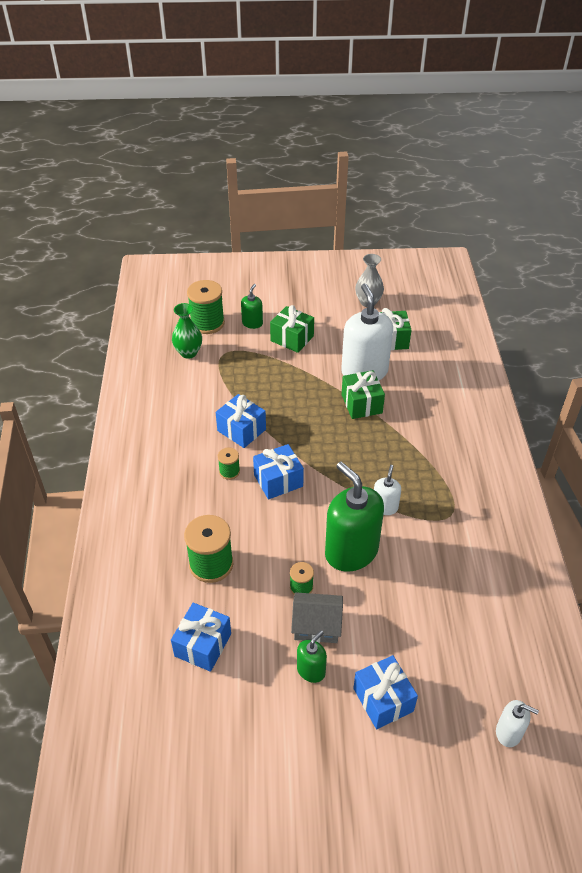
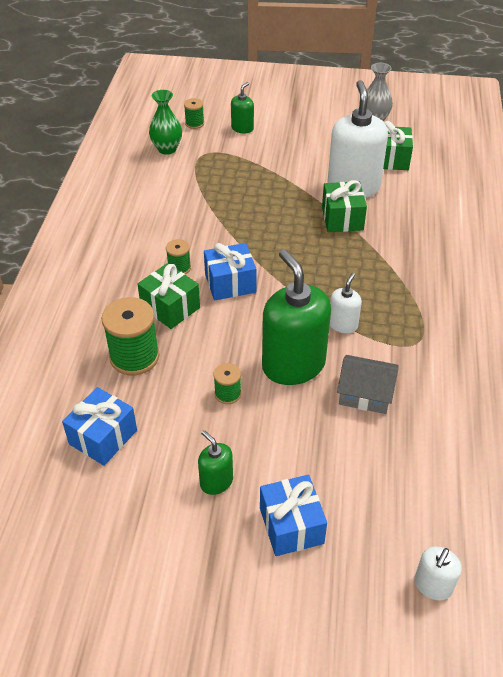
camera: 10 degrees right, 0 degrees up
green spool [187,280,225,334] -> green spool [184,98,204,129], size x0.52
blue gift [216,394,266,448] -> none
green gift [270,305,314,353] -> green gift moved to [137,263,200,329]
grey house [291,592,343,643] -> grey house moved to [337,355,399,414]
green soap dispenser [297,630,327,683] -> green soap dispenser turned 90 degrees counterclockwise [198,430,233,495]
white soap dispenser [496,700,539,747] -> white soap dispenser turned 90 degrees clockwise [414,546,462,601]

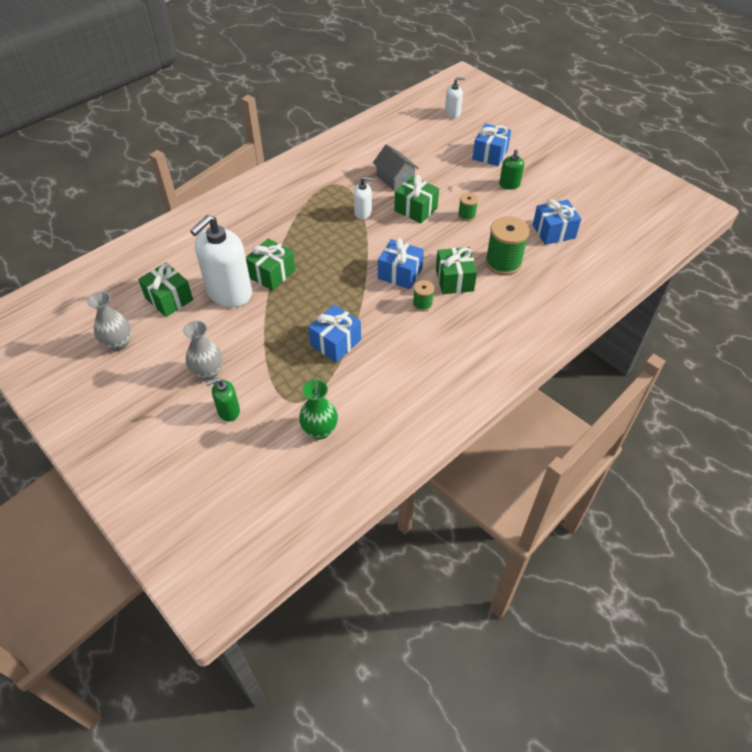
camera: 140 degrees left, 5 degrees up
green spool [184,98,204,129] -> none
green soap dispenser [262,249,331,385] -> green gift [394,175,439,223]
white soap dispenser [330,273,362,333] -> white soap dispenser turned 150 degrees counterclockwise [354,177,374,220]
none -> grey vase [183,321,223,380]
none -> blue gift [308,305,361,363]

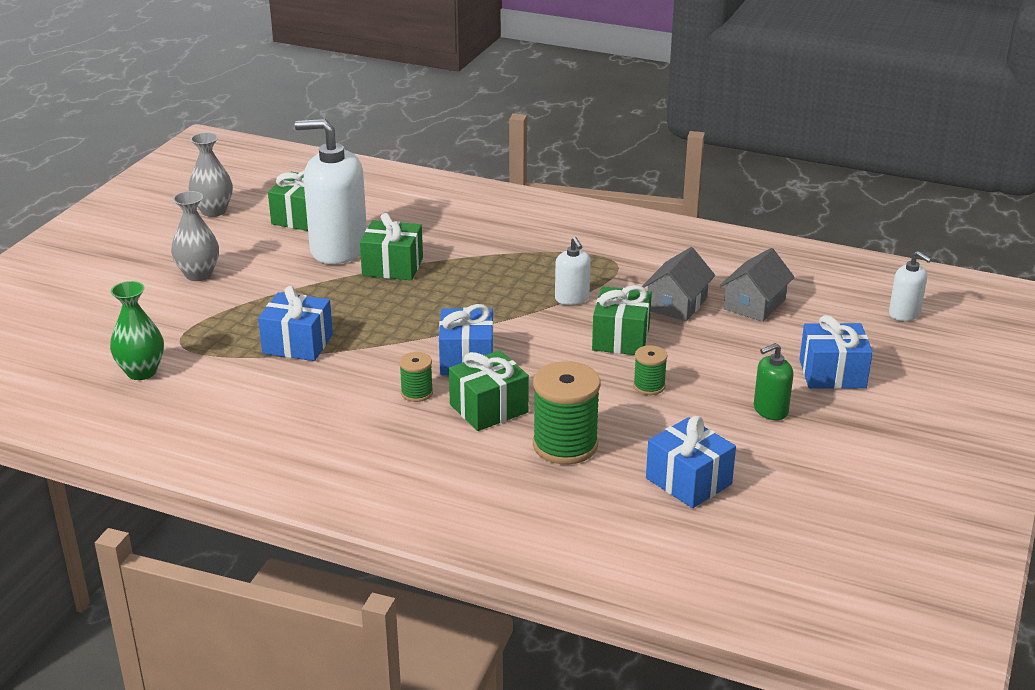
camera: 65 degrees right, 20 degrees down
green soap dispenser [206,378,240,422] -> none
none -> grey house [719,248,795,322]

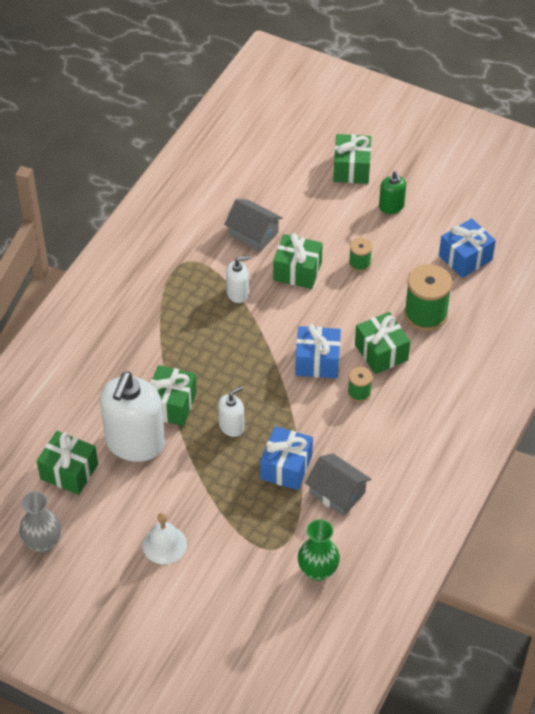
camera: 85 degrees left, 20 degrees up
grey vase [171,191,219,281] -> white bell [143,513,187,564]
grey house [719,248,795,322] -> grey house moved to [305,453,371,517]
blue gift [799,315,873,389] -> green gift [333,134,371,184]
white soap dispenser [889,251,932,321] -> white soap dispenser moved to [218,386,245,437]

